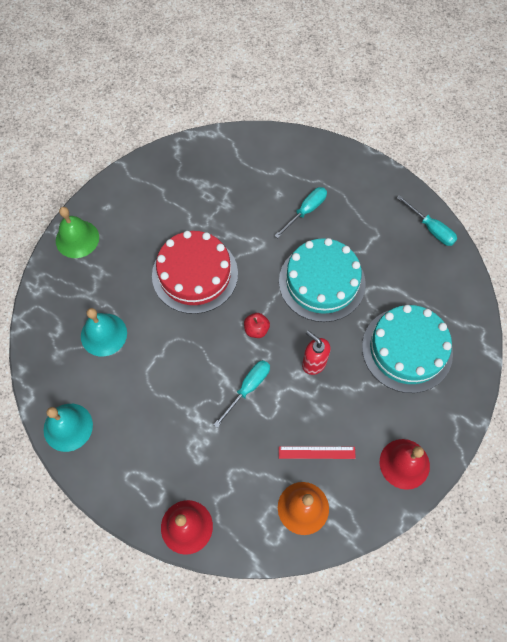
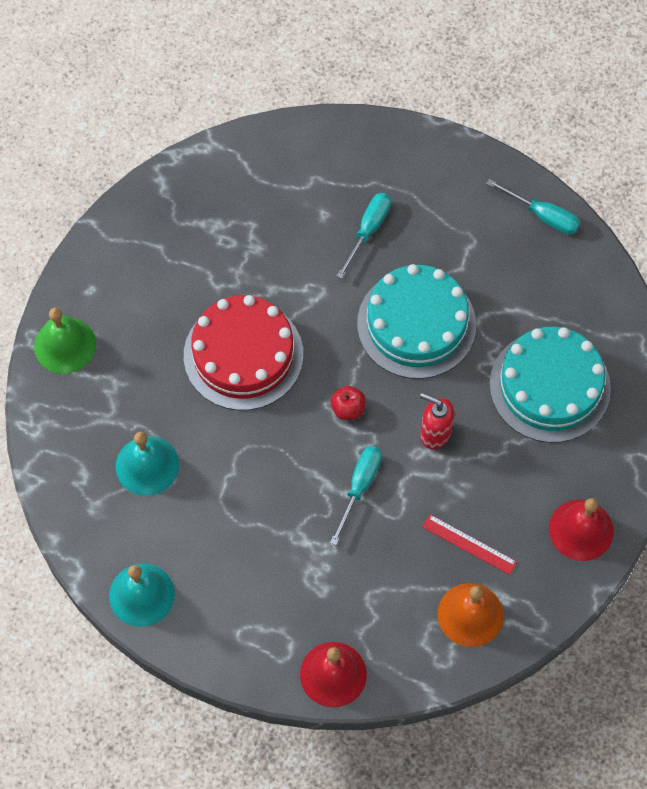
camera: 15 degrees left, 0 degrees up
red ruler [279,446,356,459] -> red ruler turned 45 degrees clockwise [422,514,517,575]

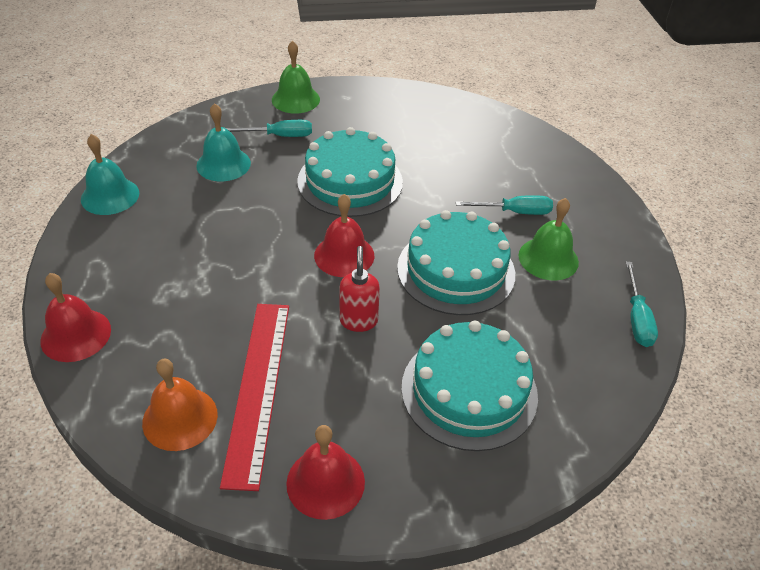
camera: 60 degrees right, 20 degrees down
red cake [184,295,303,410] -> turquoise cake [297,127,403,217]
turquoise screwdriver [330,446,382,545] -> turquoise screwdriver moved to [226,120,312,137]
red apple [331,386,366,420] -> red bell [314,194,374,277]
red ruler [422,514,517,575] -> red ruler [220,304,289,491], size x2.03
none -> green bell [519,198,579,281]

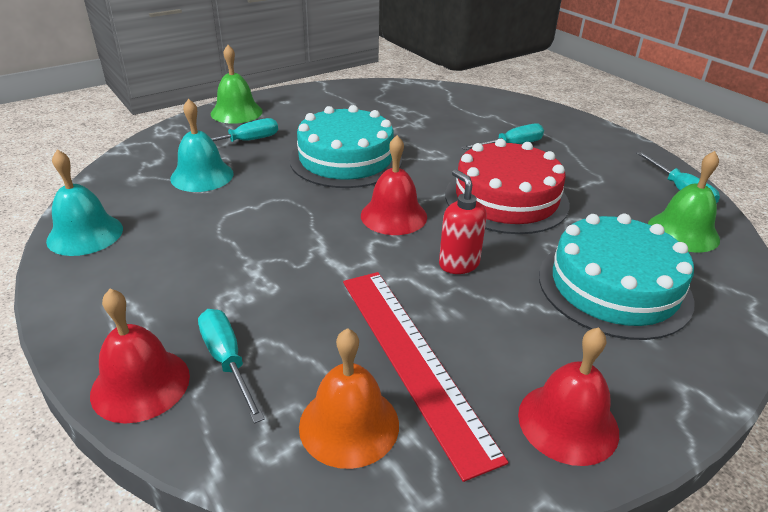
camera: 25 degrees left, 10 degrees down
turquoise cake [397,210,515,315] -> red cake [445,139,570,234]
green bell [519,198,579,281] -> green bell moved to [648,151,720,253]
none -> turquoise screwdriver [198,309,265,423]

